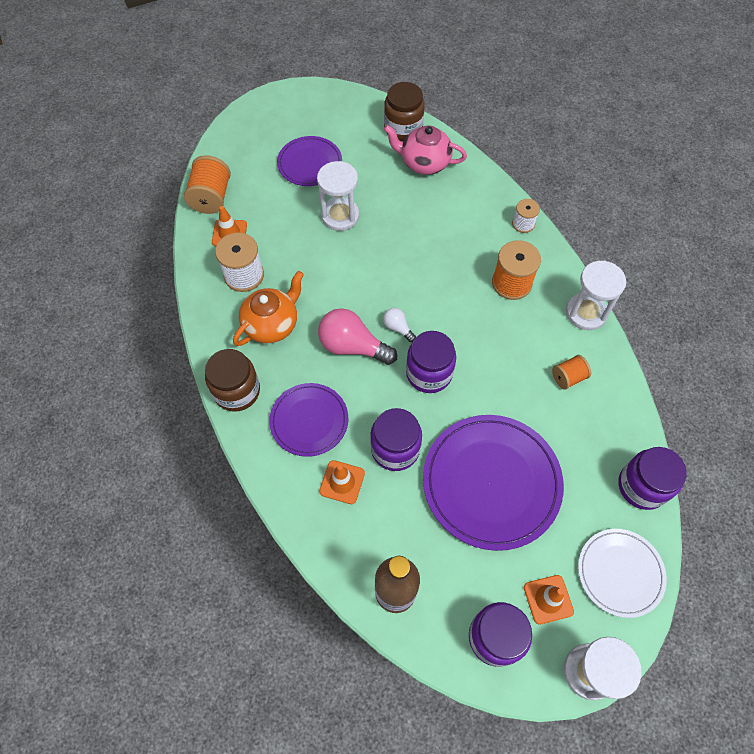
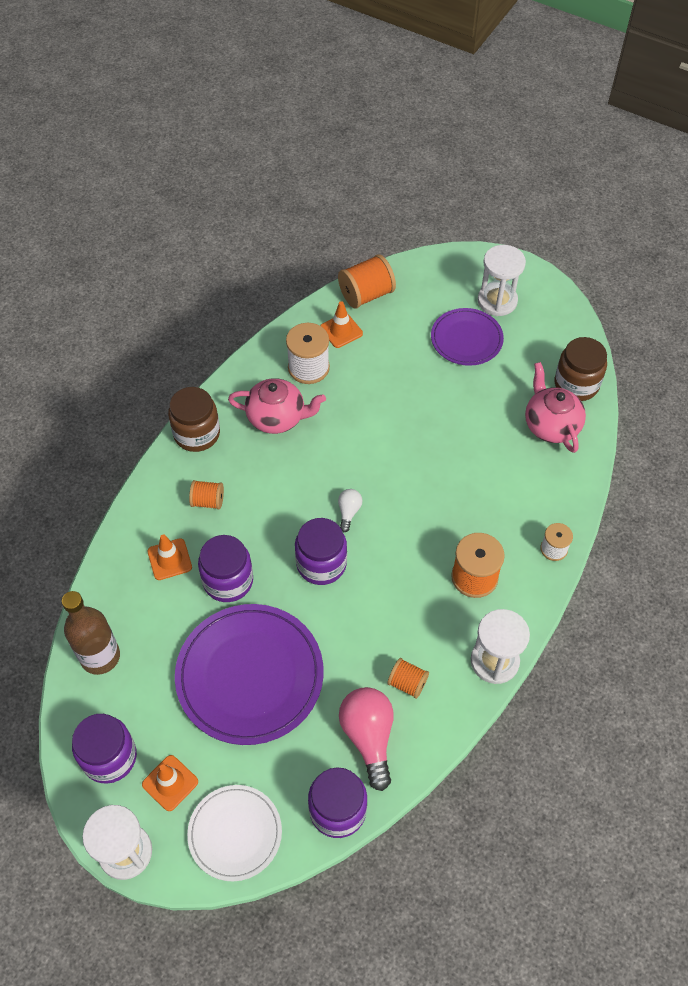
camera: 55 degrees right, 5 degrees down
orange teapot [233,271,304,346] -> pink teapot [228,378,326,434]
purple plate [269,383,348,457] -> orange spool [189,480,224,509]
white hourglass [317,161,359,231] -> white hourglass moved to [478,245,526,316]
pink light bulb [318,308,397,365] -> pink light bulb moved to [339,687,394,791]

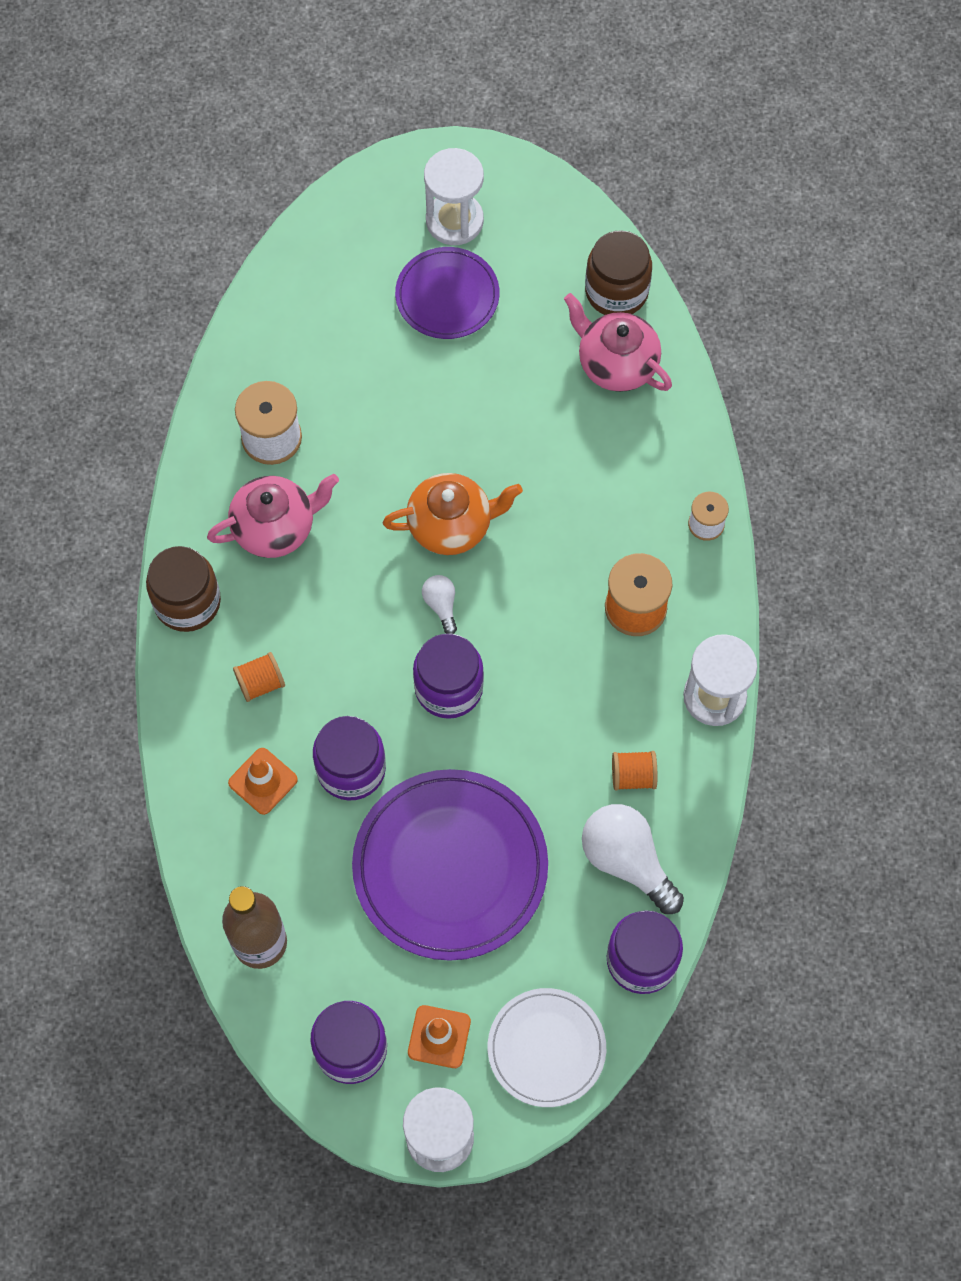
camera: 30 degrees left, 10 degrees up
orange traffic cone [320,301,363,348] -> none
orange spool [338,254,396,308] -> none
pink light bulb [339,687,394,791] -> white light bulb [582,804,684,914]
none -> orange teapot [383,473,523,555]

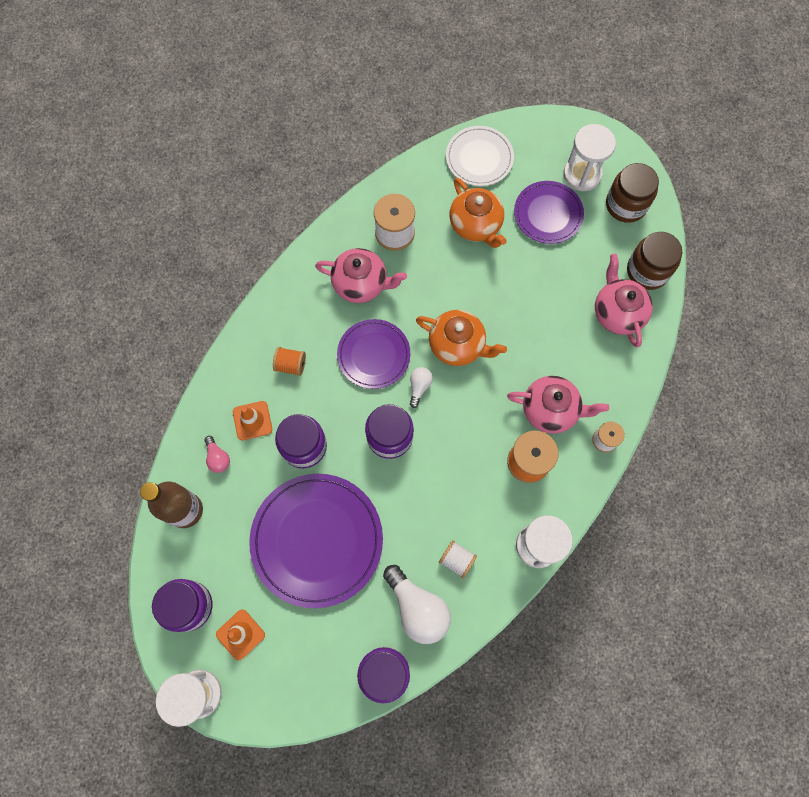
camera: 35 degrees right, 5 degrees up
brown jar [146,546,221,632] -> brown jar moved to [606,163,659,223]
white plate [488,988,606,1107] -> white plate moved to [446,126,514,186]
white light bulb [582,804,684,914] -> white light bulb turned 150 degrees clockwise [383,565,451,644]
orange spool [612,751,657,791] -> white spool [439,540,477,578]
none -> pink light bulb [204,436,230,473]
none -> purple plate [337,319,410,389]
none -> orange teapot [449,178,507,248]
none -> pink teapot [507,376,609,434]

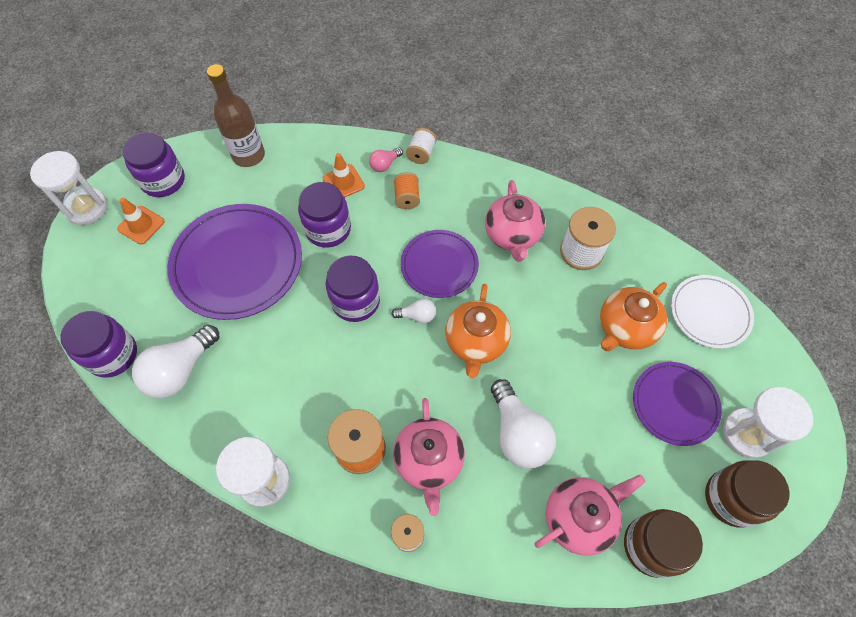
camera: 75 degrees right, 10 degrees down
pink light bulb [204,436,230,473] -> pink light bulb moved to [369,148,403,172]
white spool [439,540,477,578] -> white spool moved to [406,128,437,164]
none -> white light bulb [491,379,556,469]

